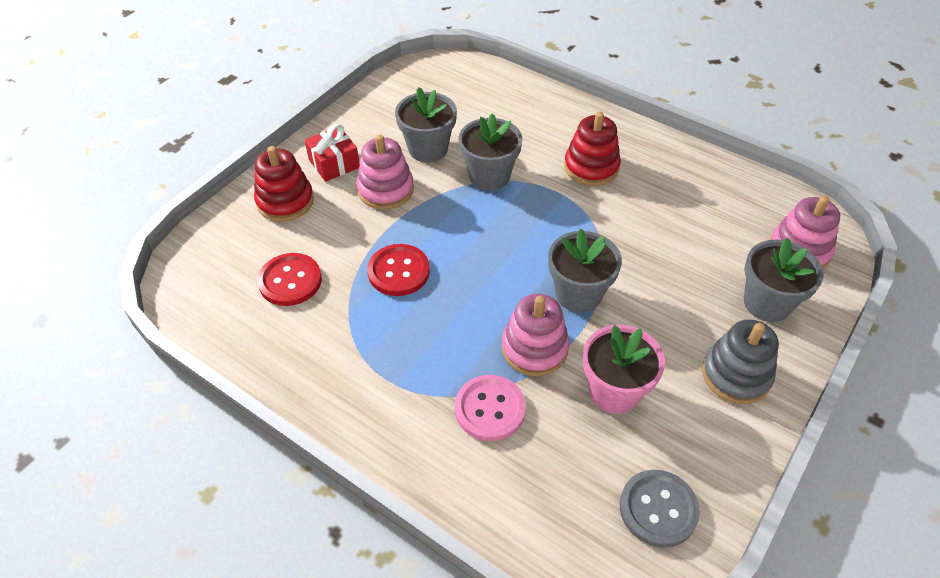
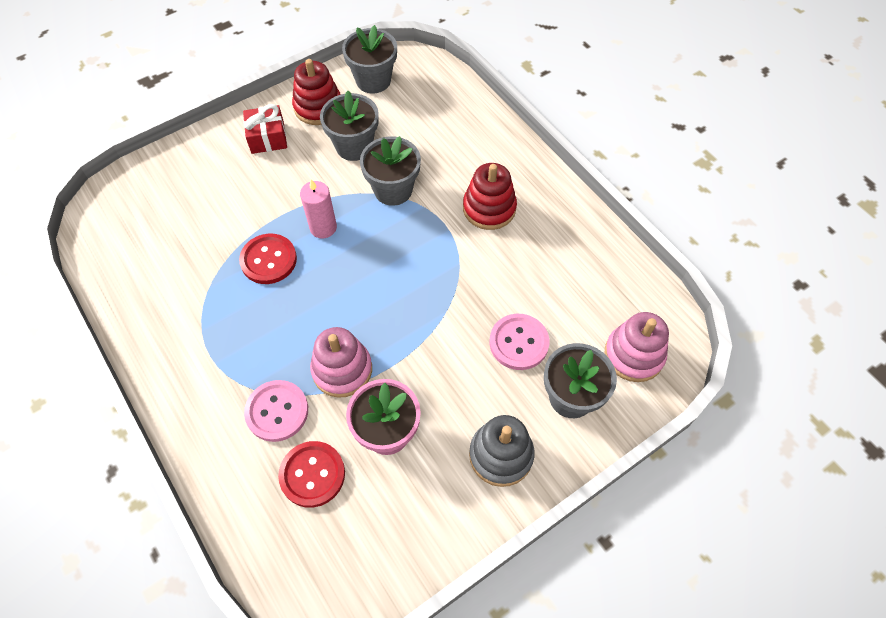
camera: 20 degrees right, 10 degrees up
red stacking toy [254,146,314,221] -> red stacking toy moved to [292,59,341,125]
red button [257,253,322,306] -> red button moved to [278,441,345,508]
pink stacking toy [356,134,414,209] -> none
grey flower pot [548,229,622,313] -> grey flower pot moved to [342,25,397,93]
grey button [620,470,700,548] -> none
none -> pink candle [300,179,337,239]
none -> pink button [489,314,549,370]

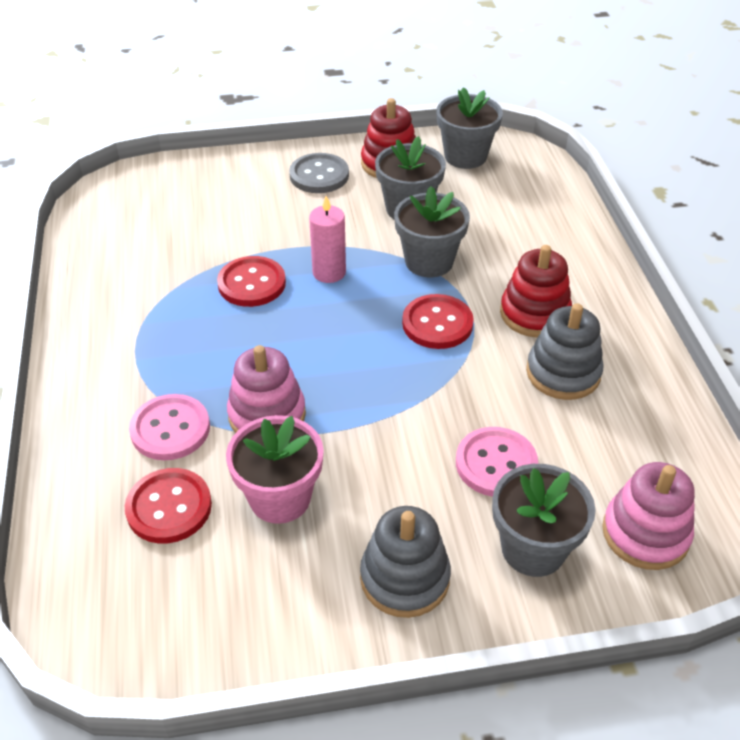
camera: 25 degrees right, 15 degrees down
red gift [243,104,287,154] -> grey button [289,153,349,193]
none -> red button [402,294,474,349]
none -> grey stacking toy [526,303,603,400]

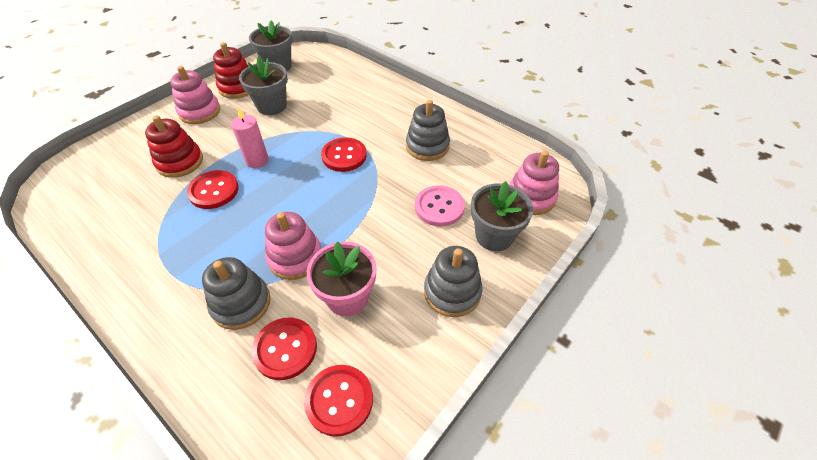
camera: 40 degrees left, 5 degrees up
pink button [129,394,210,460] -> grey stacking toy [202,257,271,330]
grey button [289,153,349,193] -> pink stacking toy [170,66,220,124]
grey flower pot [394,186,470,277] -> none
red stacking toy [500,245,572,337] -> red stacking toy moved to [145,115,203,178]
none -> red button [304,365,373,437]

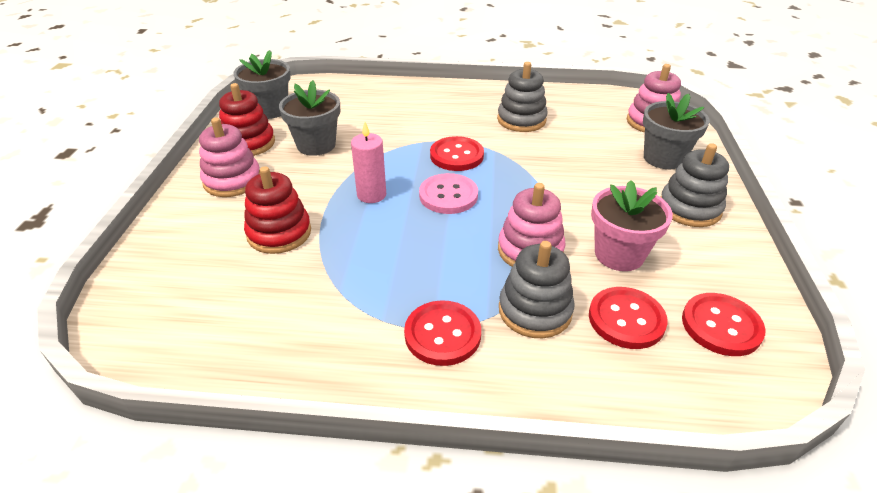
camera: 35 degrees left, 10 degrees down
red button [187,170,239,209] -> red button moved to [404,300,481,366]
pink button [415,185,465,226] -> pink button moved to [419,173,478,214]

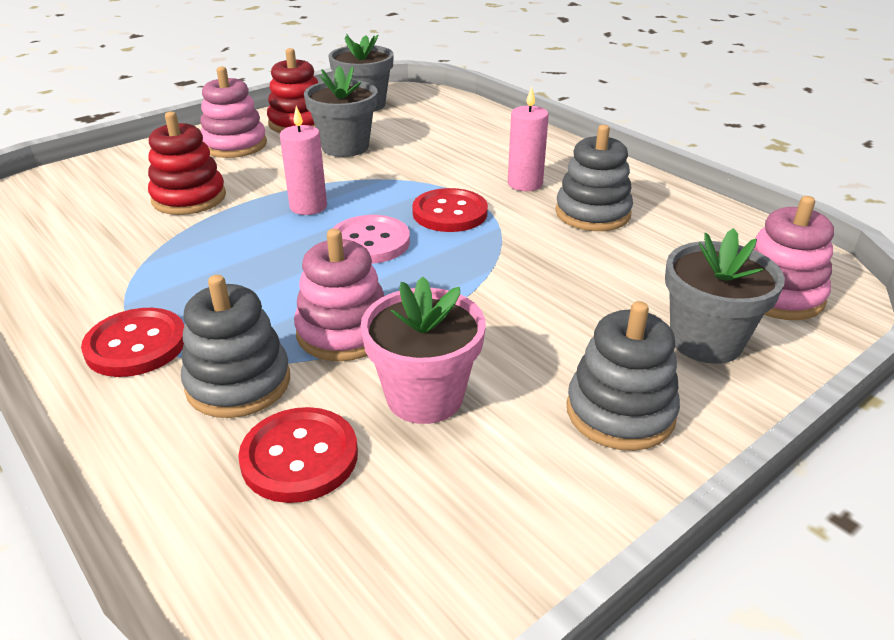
camera: 45 degrees right, 5 degrees down
red button [682,293,766,356] -> none
none -> pink candle [508,87,549,191]

